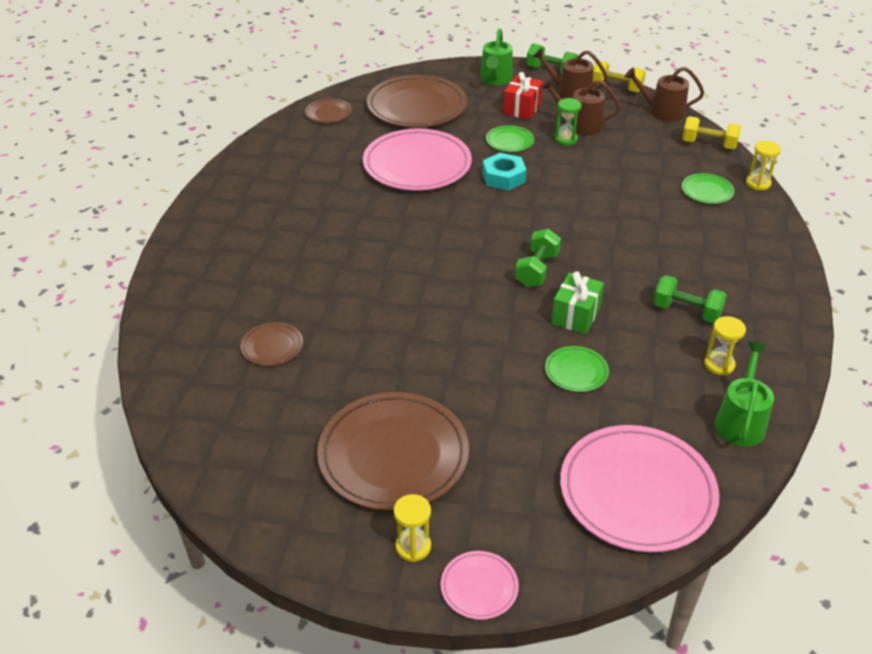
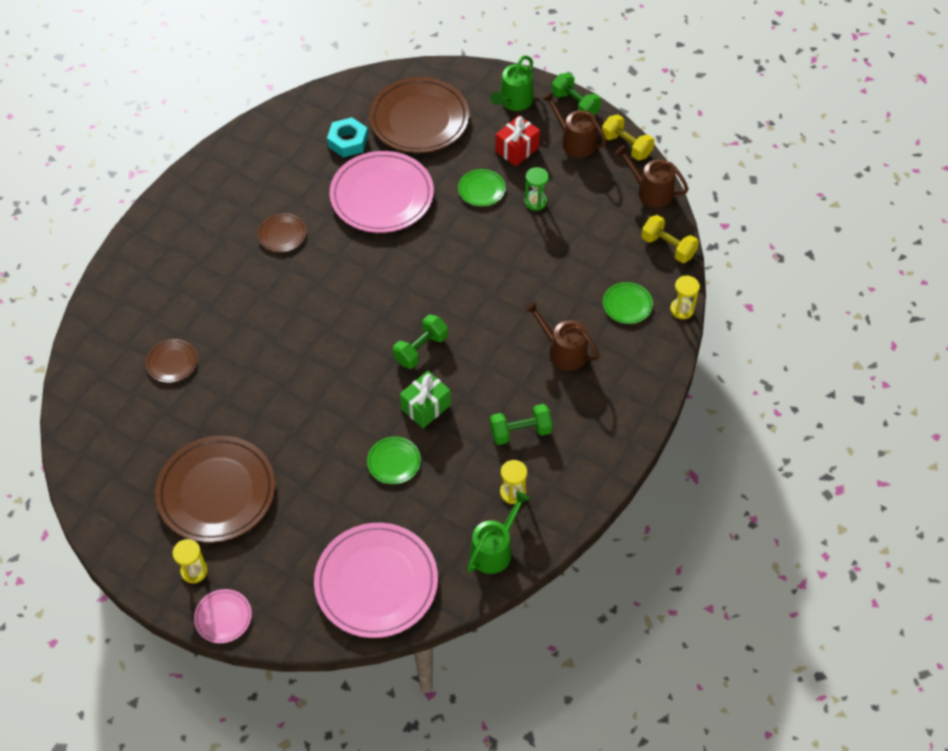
camera: 20 degrees right, 15 degrees up
brown plate [305,98,352,123] -> brown plate moved to [258,213,306,252]
turquoise nut [482,153,526,191] -> turquoise nut moved to [327,117,368,157]
brown watering can [541,78,621,135] -> brown watering can moved to [525,301,600,371]
green dumbbell [653,275,727,323] -> green dumbbell turned 60 degrees counterclockwise [490,404,553,445]

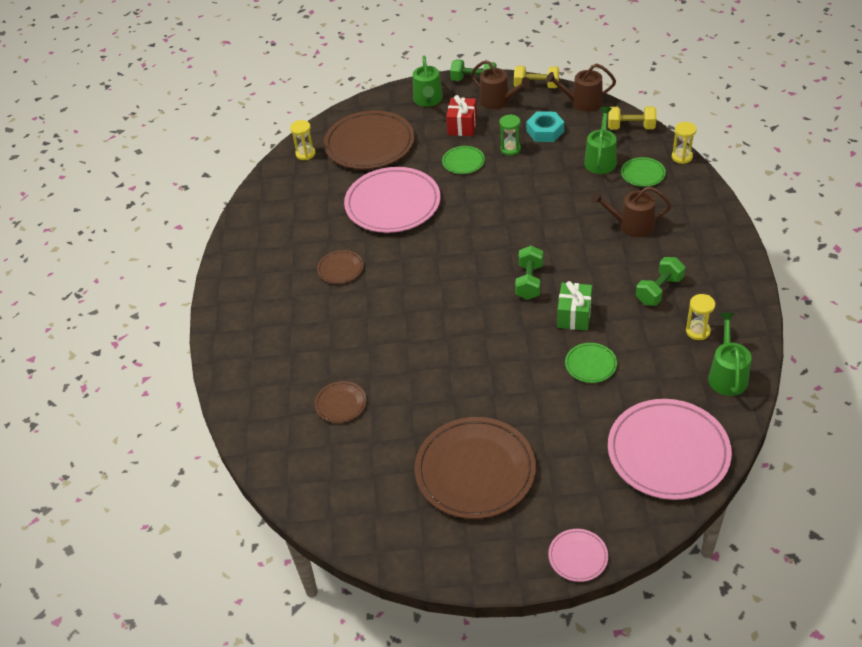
camera: 30 degrees left, 10 degrees down
yellow hourglass [173,539,208,583] -> yellow hourglass moved to [290,120,316,160]
turquoise nut [327,117,368,157] -> turquoise nut moved to [526,111,564,142]
brown watering can [542,92,607,158] -> brown watering can turned 150 degrees counterclockwise [471,60,531,109]
none -> green watering can [584,107,617,174]

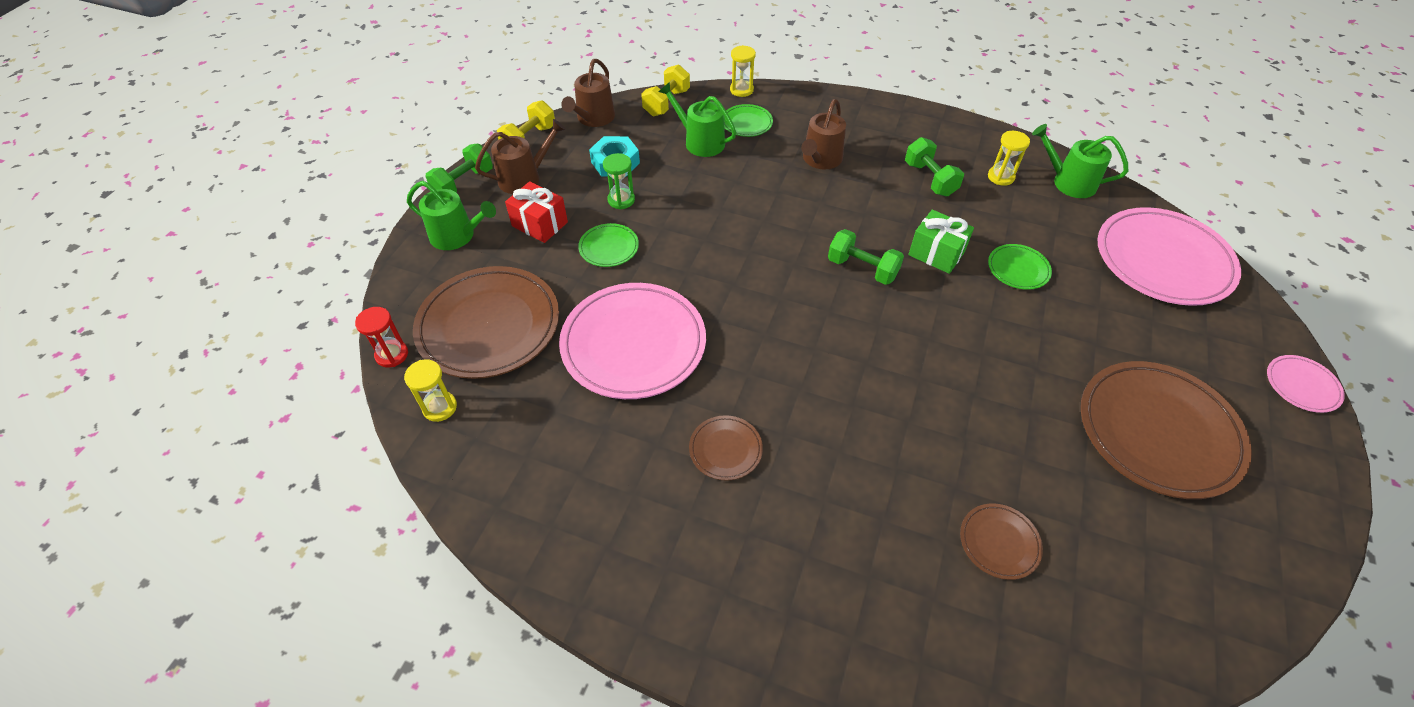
camera: 70 degrees left, 5 degrees up
none -> red hourglass [355,307,408,367]

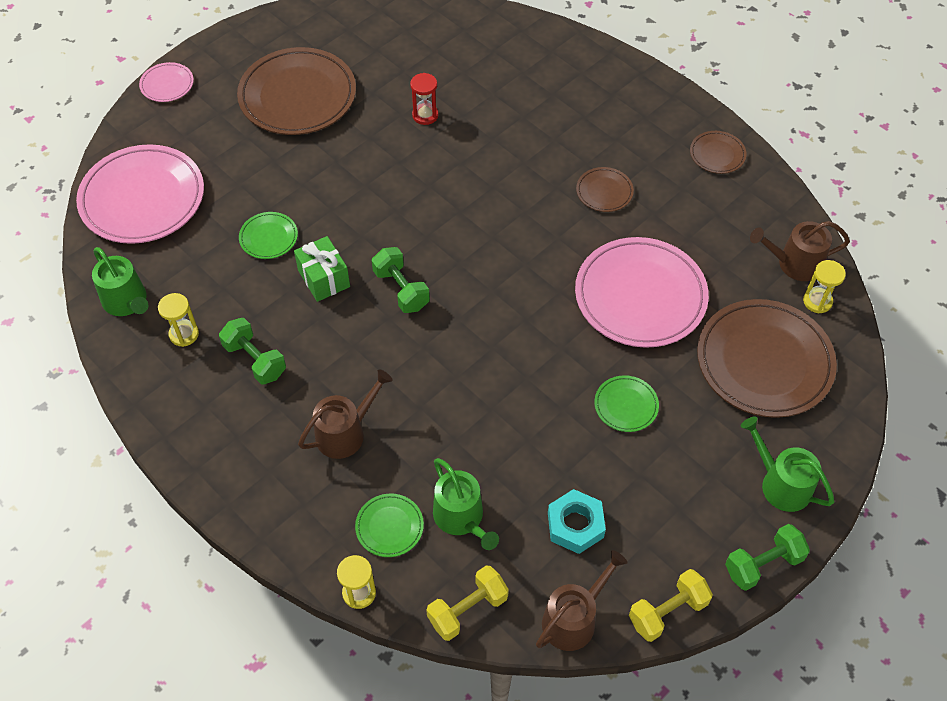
camera: 155 degrees left, 5 degrees up
red hourglass [355,307,408,367] -> red hourglass moved to [410,73,438,125]
brown watering can [475,119,566,194] -> brown watering can moved to [750,221,850,281]
red gift [505,181,568,243] -> none
green hourglass [603,153,635,210] -> none
green dumbbell [905,137,964,196] -> green dumbbell turned 45 degrees counterclockwise [219,318,286,385]
brown plate [960,503,1043,580] -> brown plate moved to [690,131,746,174]

